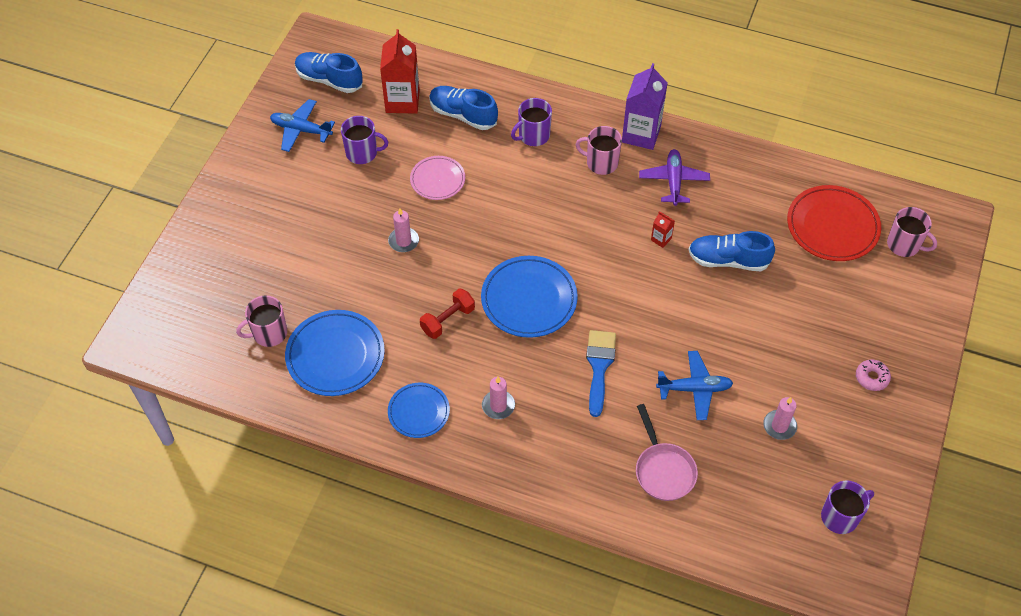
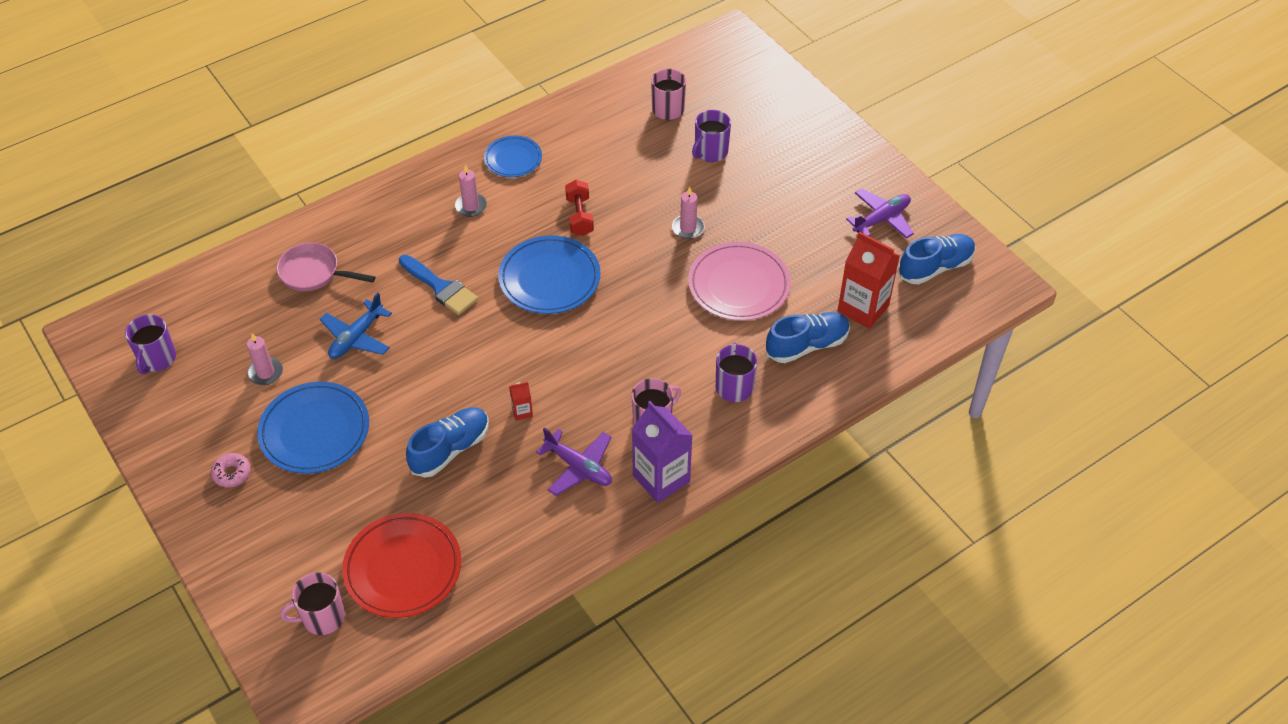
camera: 125 degrees right, 5 degrees down
blue plane [270,99,335,152] -> purple plane [846,189,914,239]
blue plate [285,310,385,396] -> blue plate moved to [257,382,369,474]
purple mug [341,116,388,164] -> purple mug moved to [692,110,731,162]
pink plate [410,156,465,200] -> pink plate [688,242,791,321], size x1.64

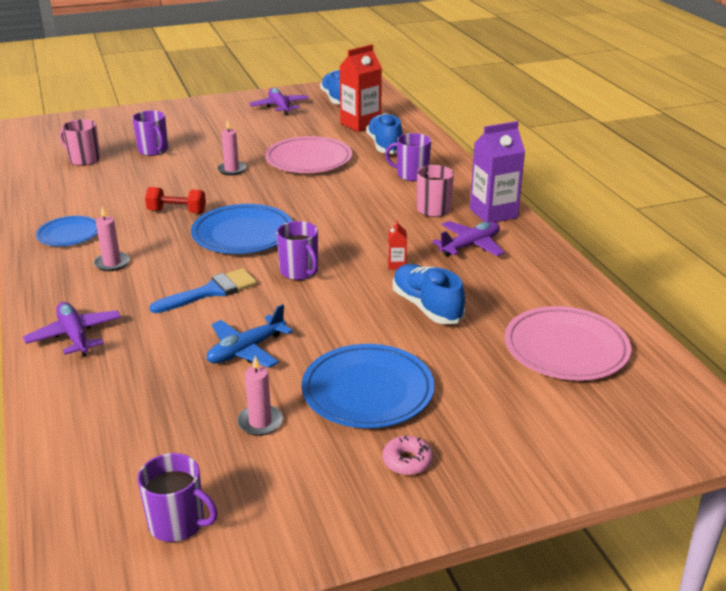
camera: 75 degrees left, 20 degrees down
pink pan [277,243,376,291] -> none
pink mug [280,572,345,635] -> none
blue plane [320,293,392,359] -> blue plane turned 90 degrees clockwise [207,304,293,368]
red plate [342,513,461,618] -> pink plate [505,306,632,380]
none -> purple plane [23,302,121,356]
none -> purple mug [276,221,318,280]

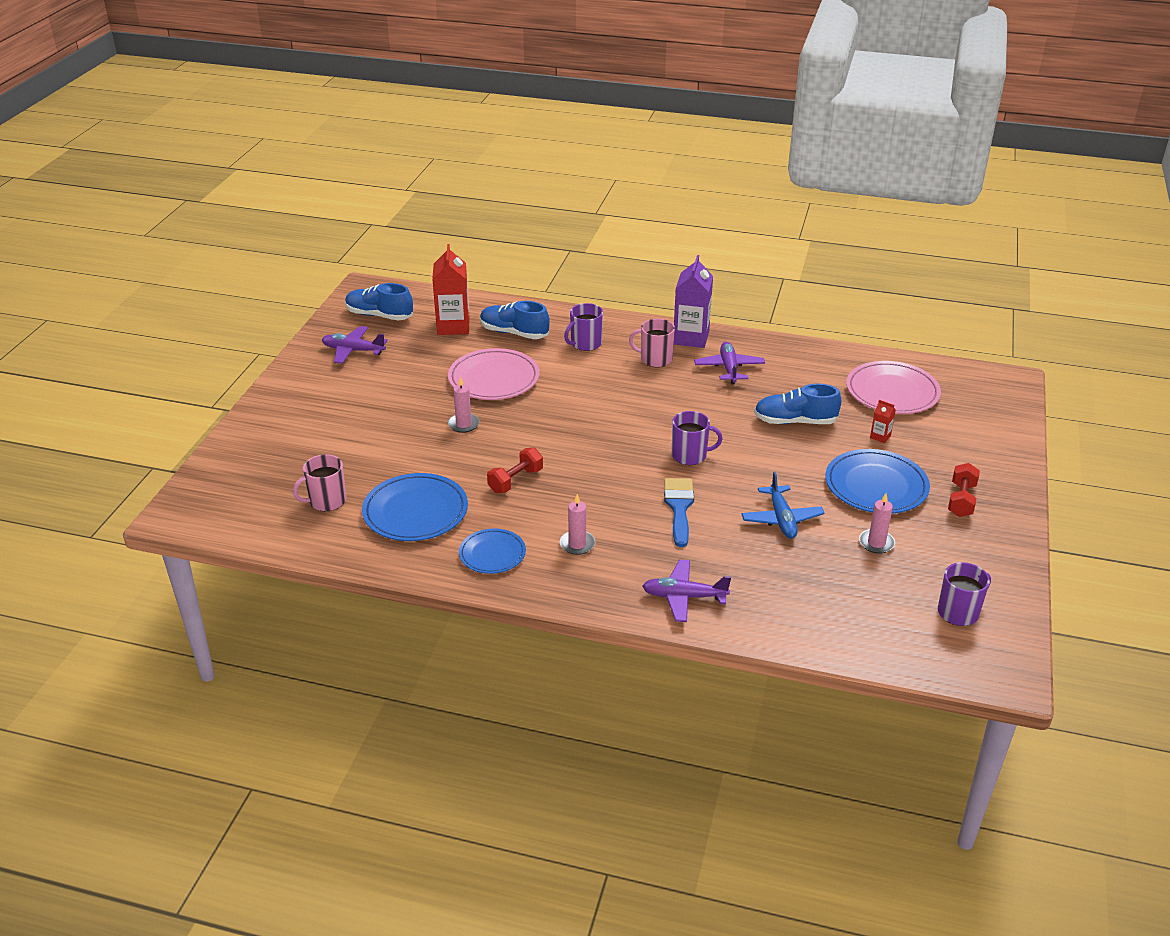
camera: 55 degrees left, 5 degrees up
purple mug [132,110,168,156] -> none
blue plate [191,204,293,254] -> blue plate moved to [362,473,468,541]
pink donut [383,435,433,475] -> red dumbbell [948,463,980,517]
red carton [388,220,407,270] -> red carton moved to [870,400,896,443]

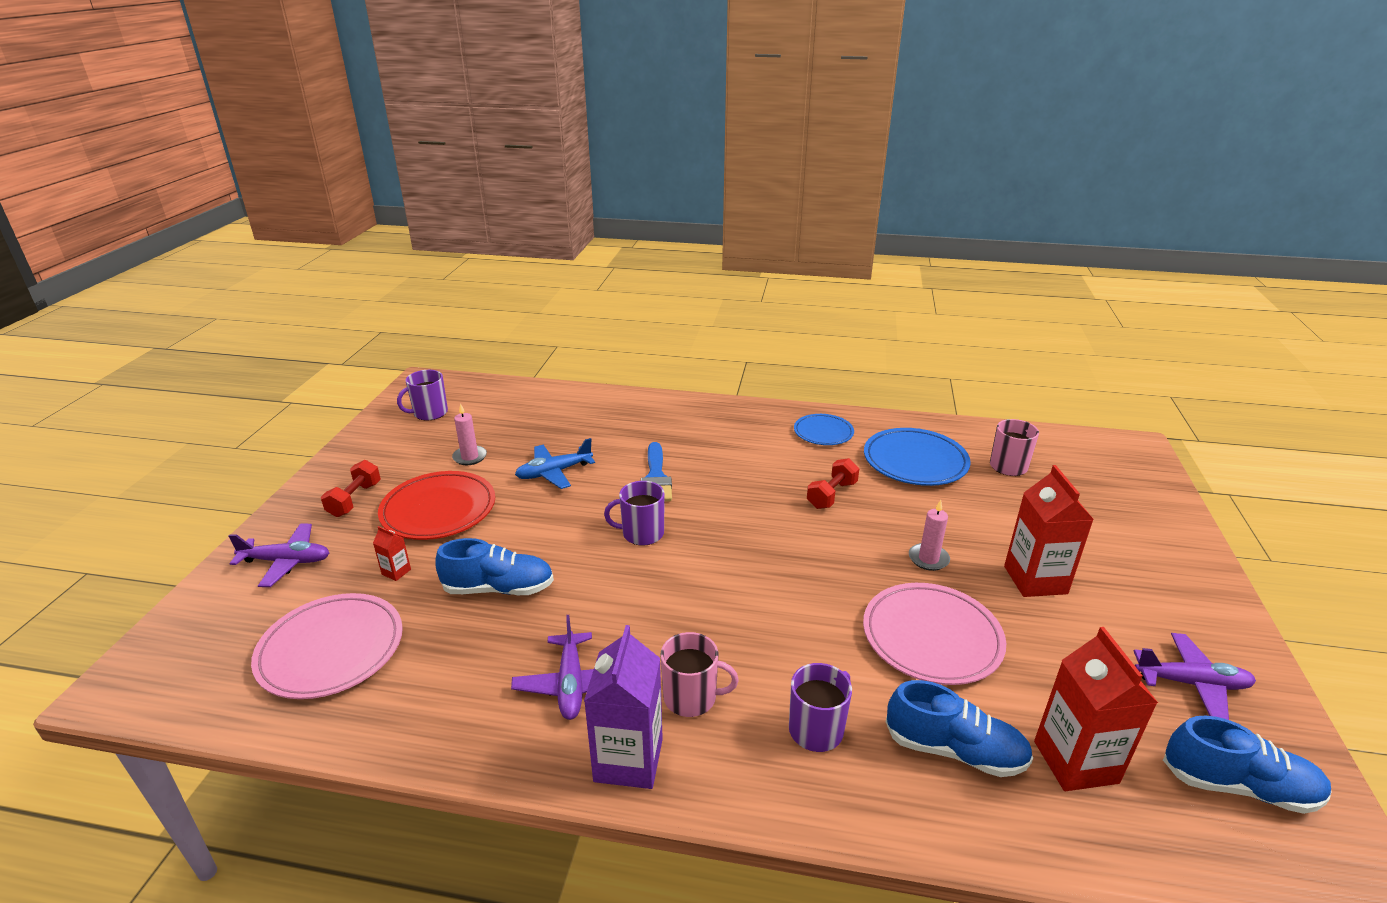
camera: 175 degrees right, 5 degrees down
pink candle [560,494,595,555] -> none
purple plane [642,560,731,622] -> purple plane moved to [229,524,329,587]
blue plane [741,471,825,539] -> blue plane turned 105 degrees counterclockwise [515,438,595,489]
blue plate [825,449,930,514] -> red plate [378,471,495,540]
none -> red carton [1004,465,1094,597]

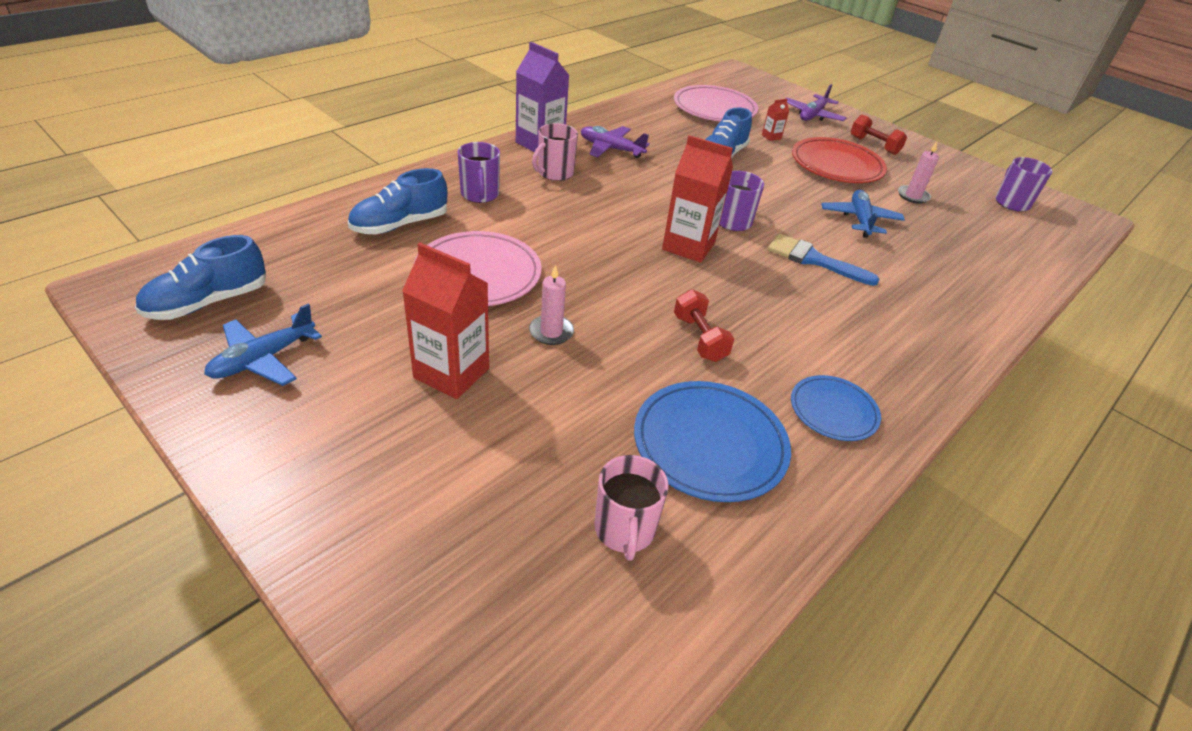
camera: 120 degrees right, 10 degrees up
red carton [1034,627,1158,791] -> red carton moved to [662,135,733,263]
purple plane [1134,633,1256,720] -> blue plane [204,303,322,386]

